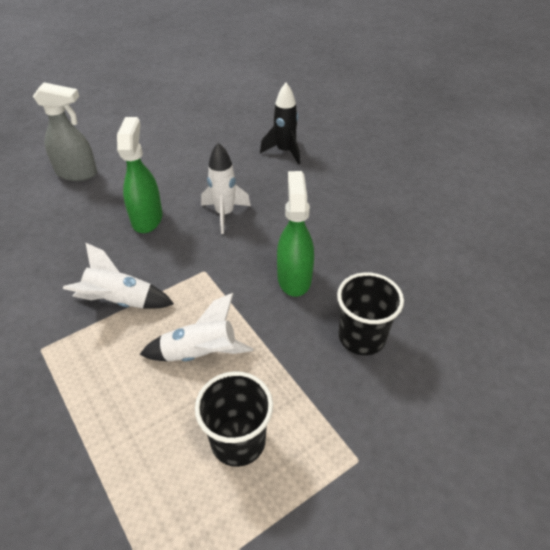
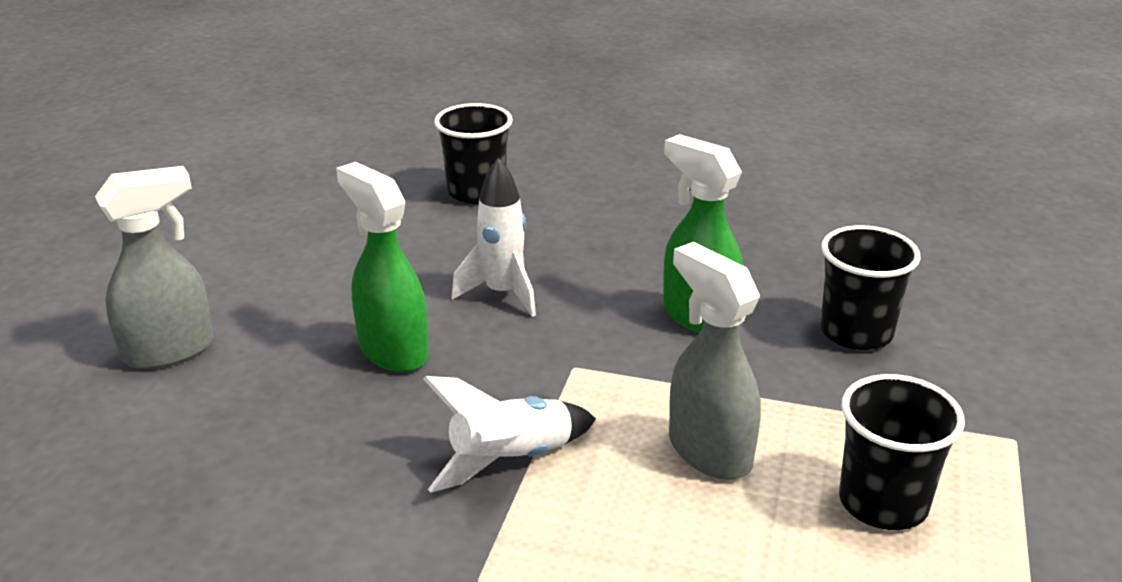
camera: 40 degrees left, 15 degrees down
white rocket [139,293,253,361] -> grey spray bottle [669,242,761,480]
black rocket [260,83,300,165] -> black cup [434,103,513,204]

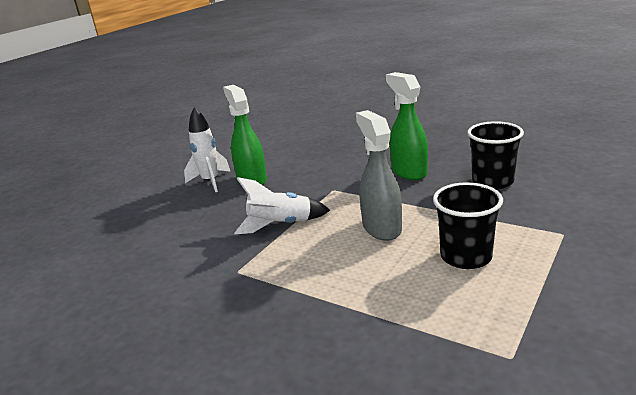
camera: 20 degrees right, 5 degrees down
grey spray bottle [95,166,214,369] -> none
black cup [434,103,513,204] -> none
white rocket [452,158,536,317] -> white rocket moved to [184,107,231,192]

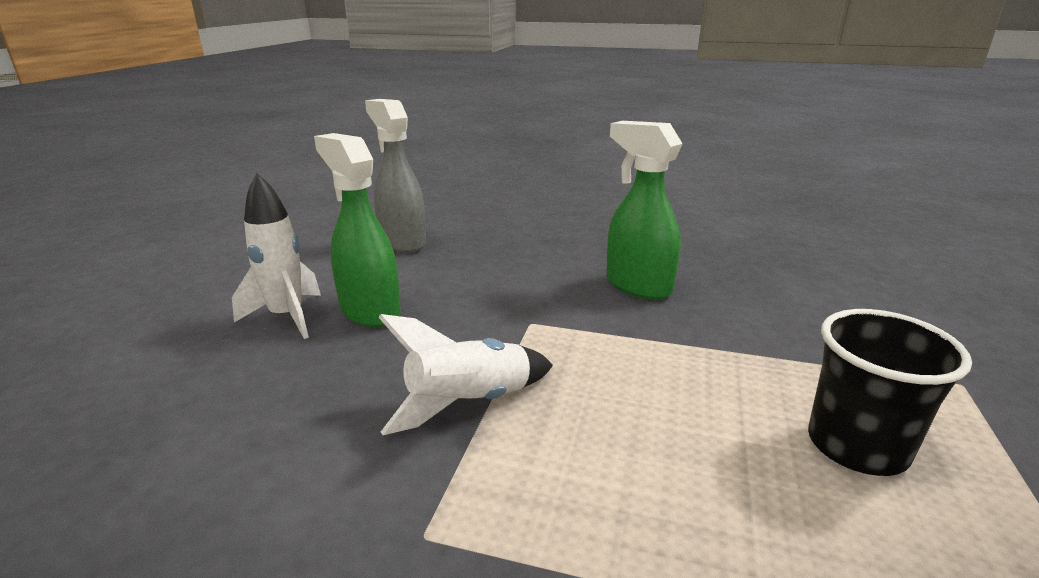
camera: 20 degrees left, 0 degrees up
grey spray bottle [356,110,402,241] -> grey spray bottle moved to [365,99,426,253]
black cup [467,121,524,189] -> none

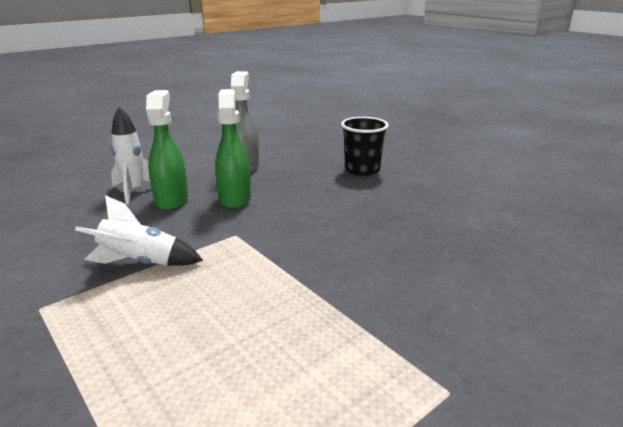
camera: 35 degrees right, 0 degrees up
green spray bottle [606,121,683,299] -> green spray bottle moved to [215,89,251,209]
black cup [808,309,972,476] -> black cup moved to [341,117,389,176]

